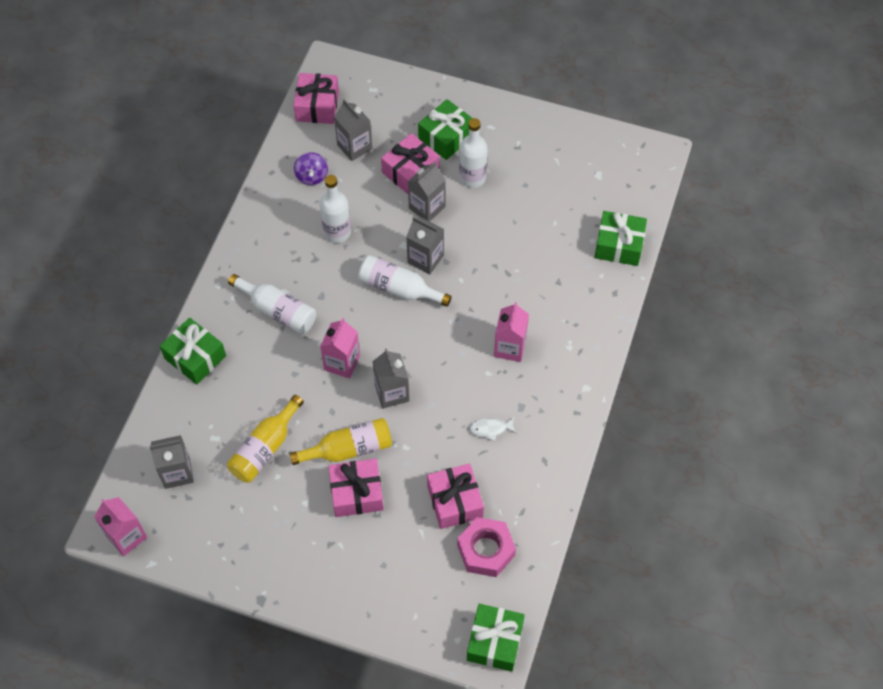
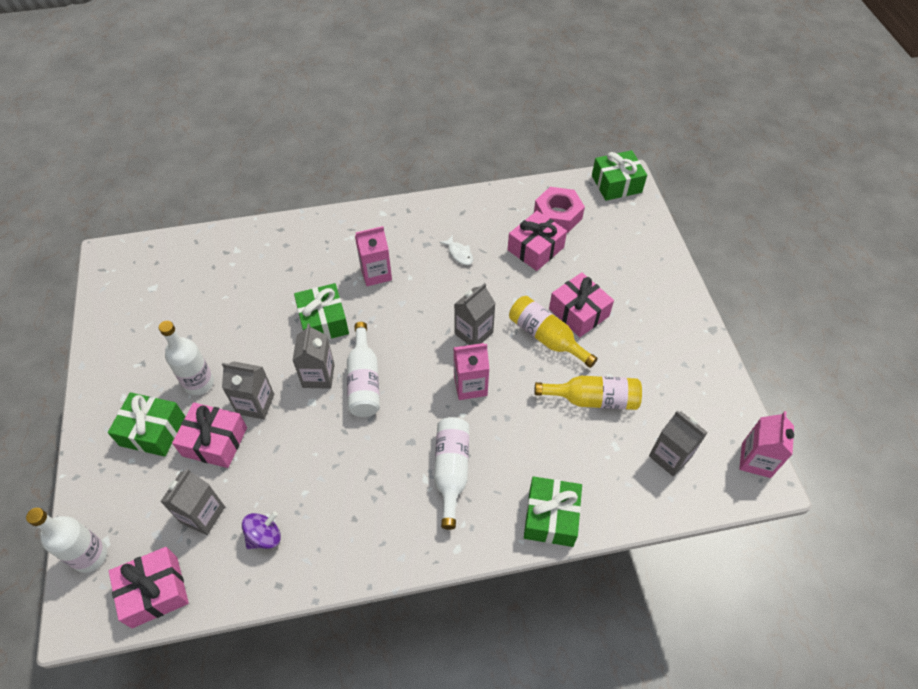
camera: 120 degrees left, 5 degrees down
white bottle [320,175,351,243] -> white bottle moved to [26,508,107,573]
green gift [594,211,647,266] -> green gift moved to [294,283,349,340]

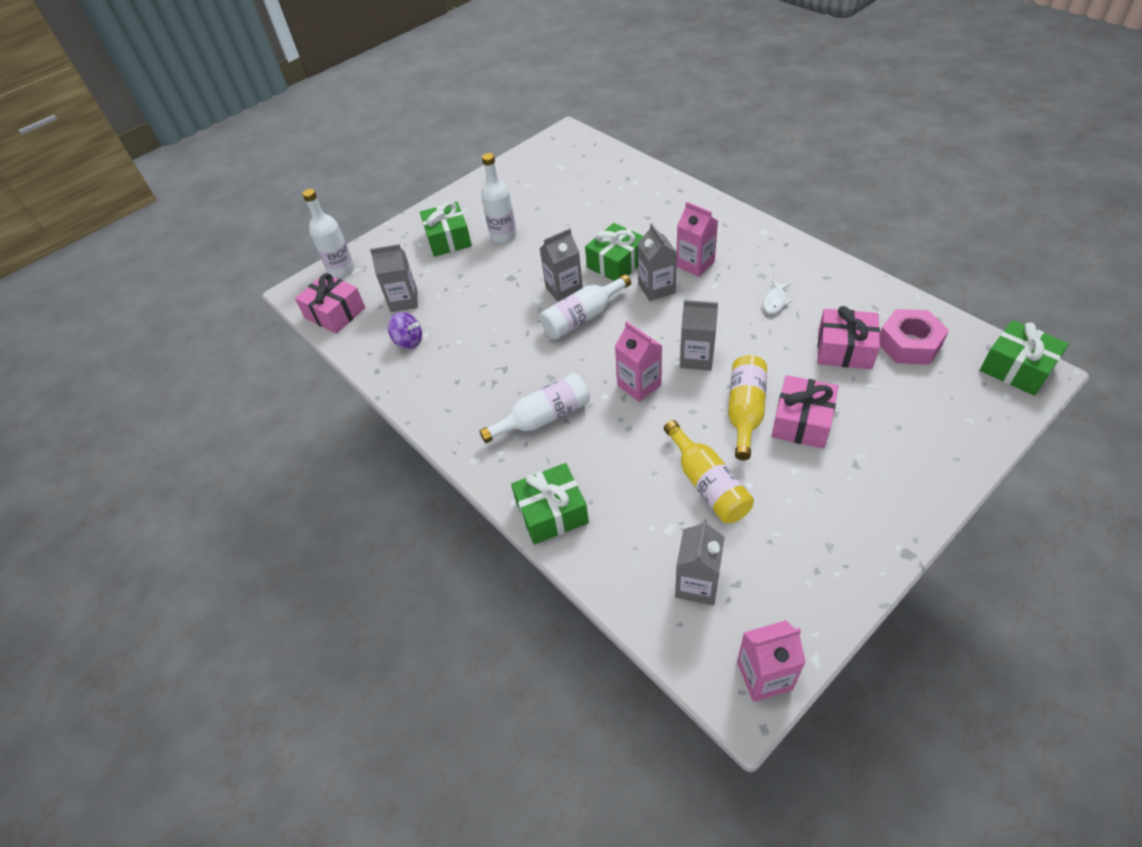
camera: 65 degrees right, 5 degrees down
pink gift [172,402,247,468] -> none
grey carton [222,361,274,419] -> grey carton moved to [638,223,677,301]

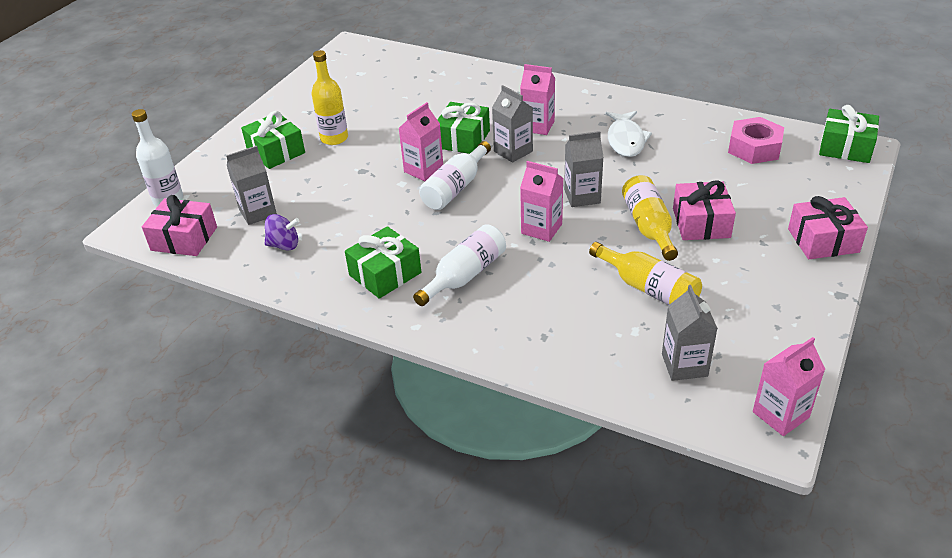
camera: 25 degrees left, 10 degrees down
white bottle [481,153,517,243] -> yellow bottle [311,50,348,145]
green gift [511,463,589,545] -> green gift moved to [345,226,421,299]
grey carton [540,228,583,302] -> pink carton [399,102,443,181]
white fish [763,280,791,314] -> white fish [605,111,652,157], size x1.80
pink gift [817,306,880,369] -> pink gift moved to [788,196,868,259]

